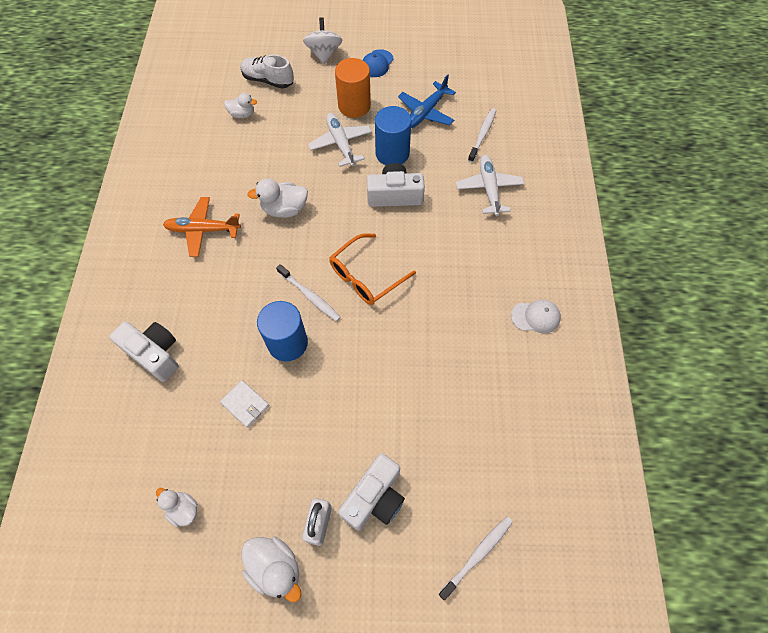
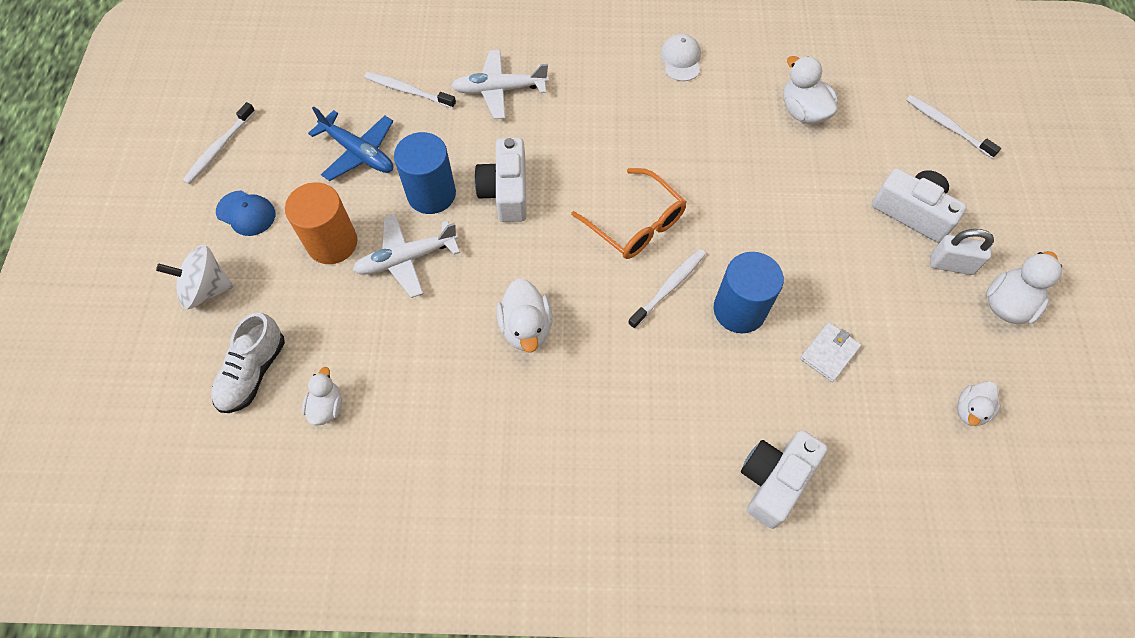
camera: 90 degrees left, 0 degrees up
orange plane [163,197,241,257] -> none
none -> white toothbrush [183,102,255,184]
none -> white duck [784,56,838,124]

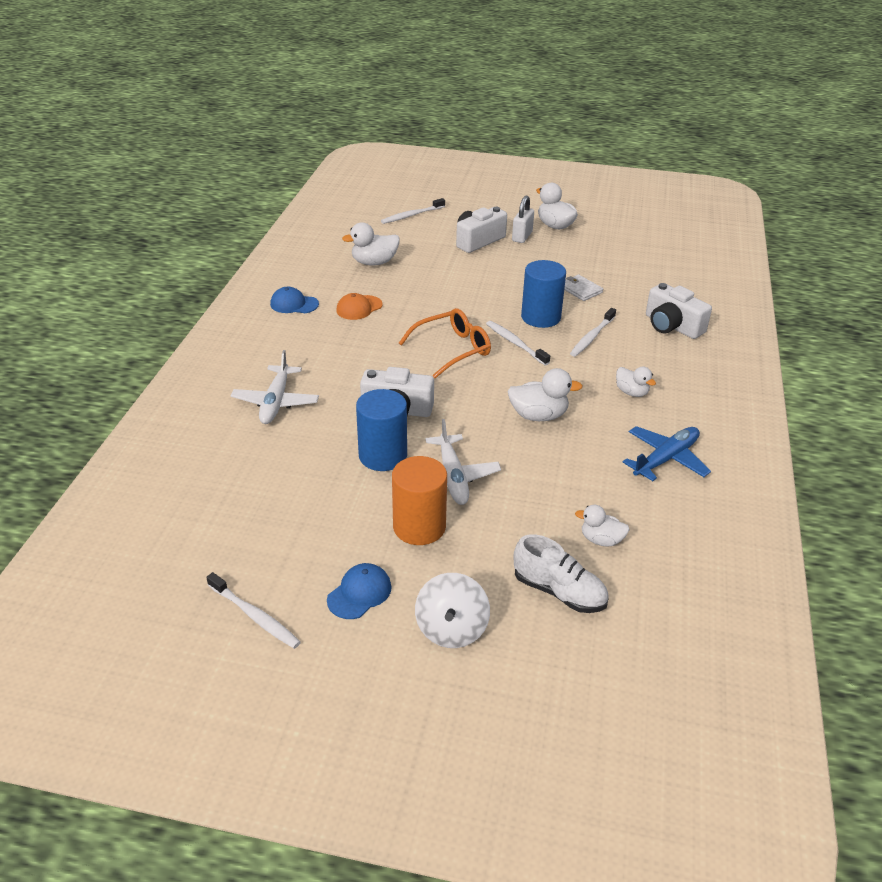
camera: 80 degrees left, 25 degrees down
blue plane [308,106,393,181] -> blue plane moved to [623,426,711,481]
white toothbrush [365,72,456,108] -> white toothbrush moved to [570,308,616,357]
white cap [661,34,701,81] -> blue cap [270,287,319,313]
white duck [957,381,1001,426] -> white duck moved to [616,367,656,397]
none -> orange cap [336,293,383,320]

